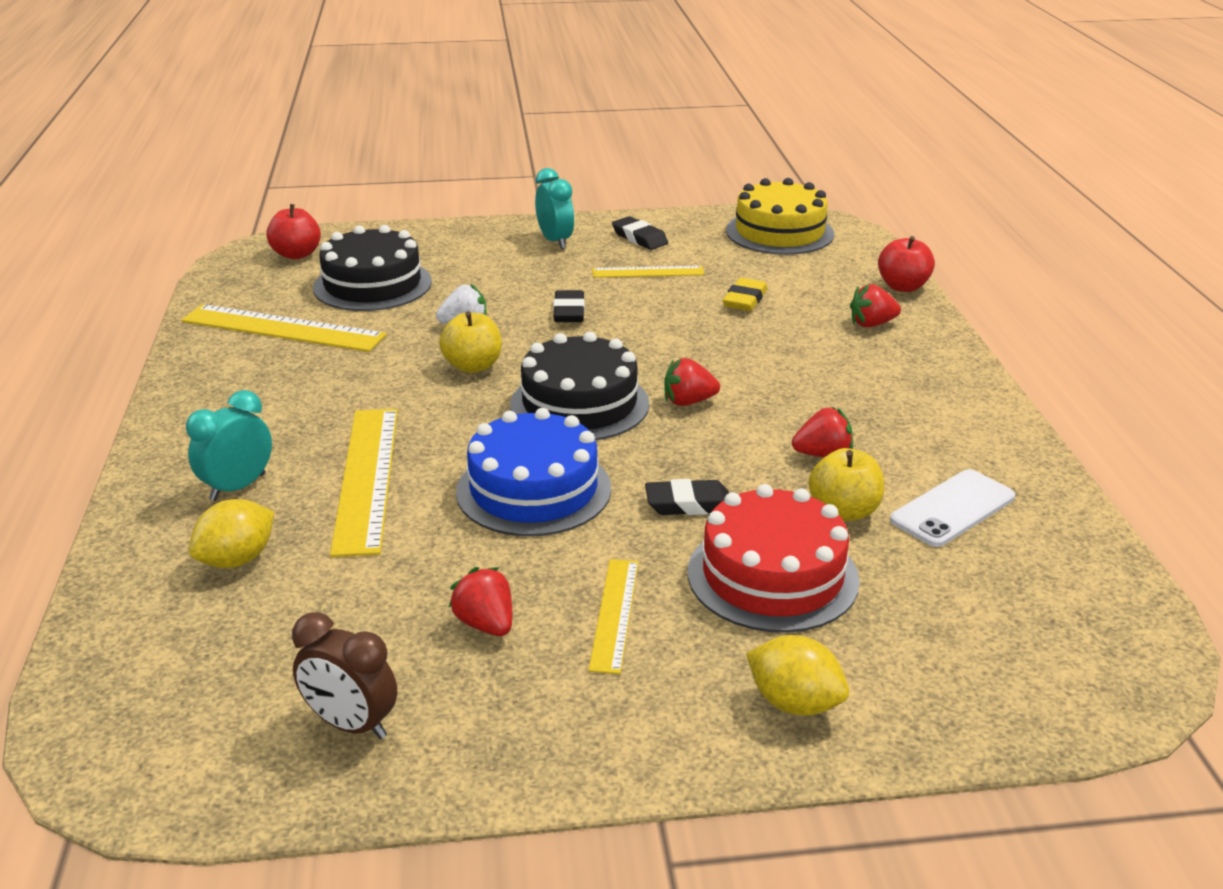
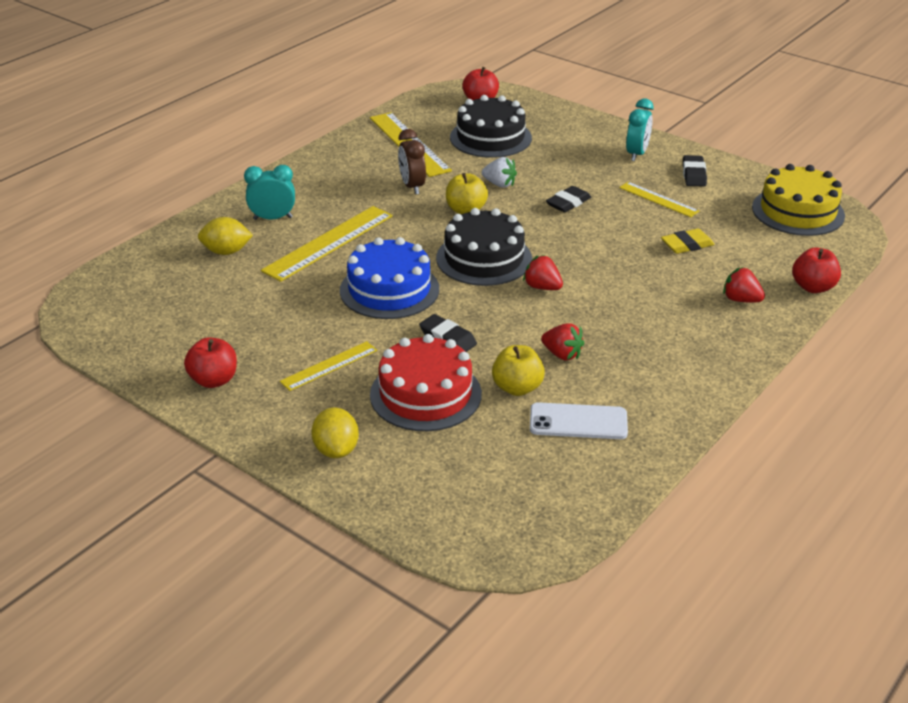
camera: 45 degrees right, 5 degrees up
brown clock [292,612,397,739] -> brown clock moved to [398,129,426,195]
red strawberry [448,567,512,636] -> none
none -> red apple [184,338,237,388]

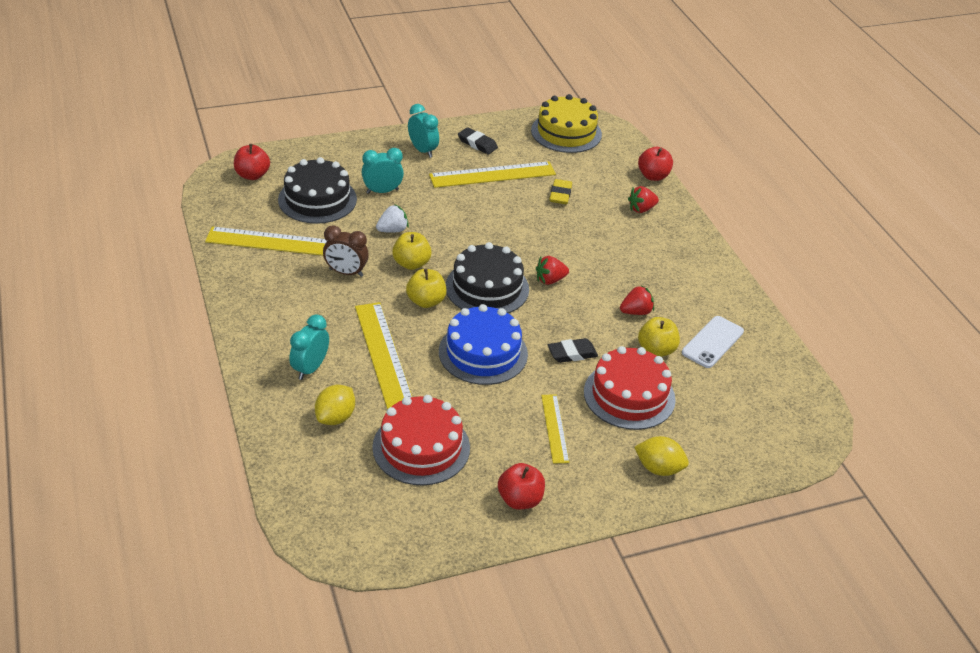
camera: 60 degrees left, 5 degrees up
black eraser [546,186,591,212] -> none
yellow ruler [619,182,699,217] -> yellow ruler [429,161,556,188], size x1.74
none -> turquoise clock [362,148,404,194]
none -> red cake [372,395,470,485]
none -> yellow apple [406,269,447,308]

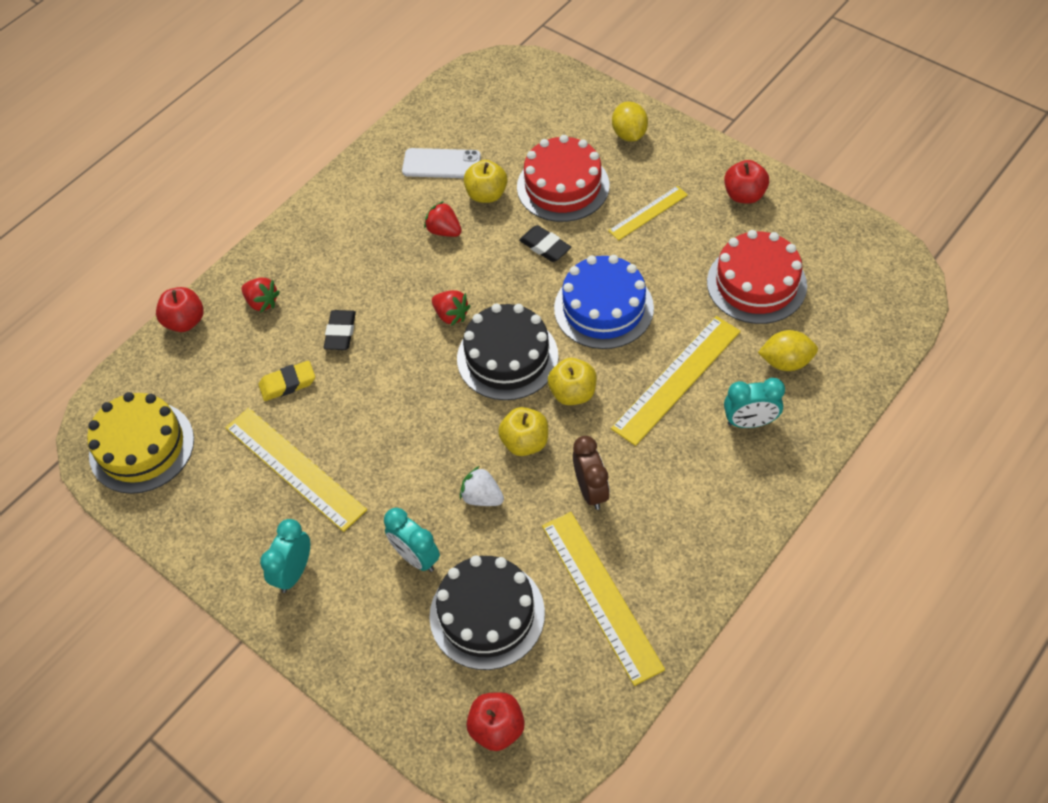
camera: 115 degrees left, 15 degrees up
black eraser [458,127,498,154] -> black eraser moved to [323,310,356,350]

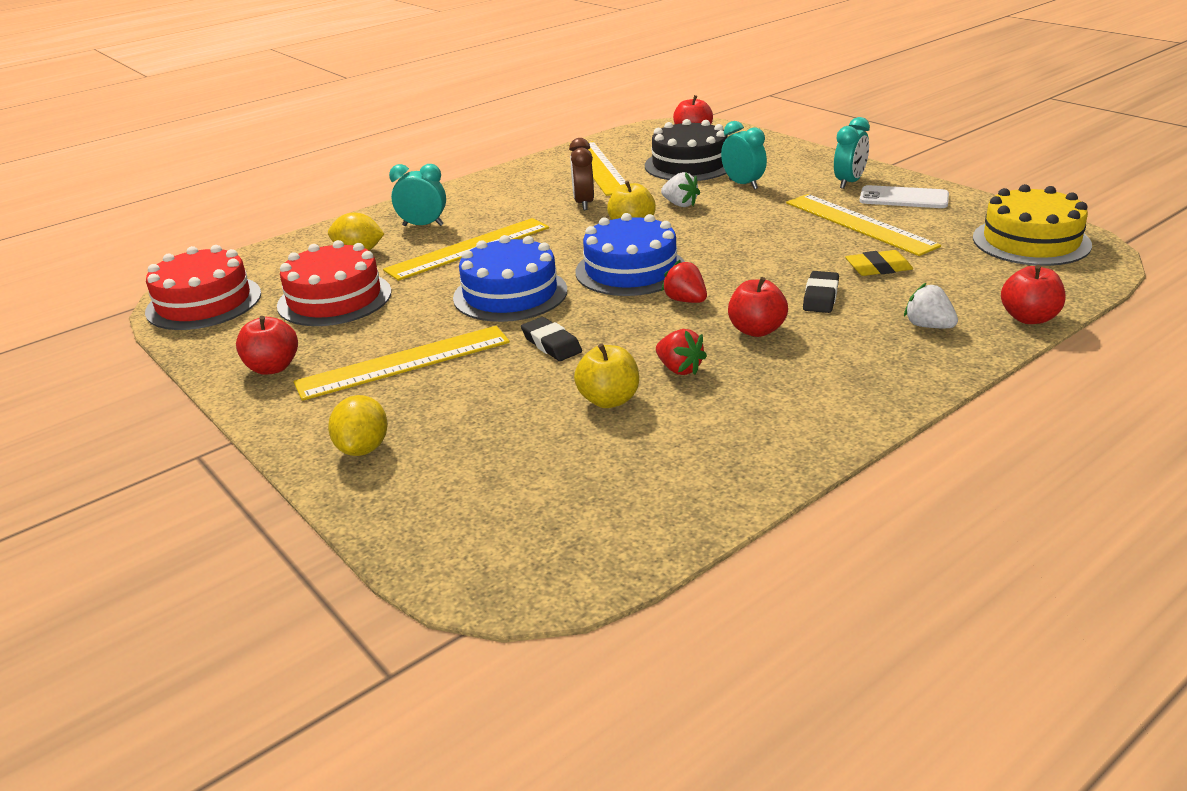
camera: 170 degrees left, 25 degrees down
red strawberry [241,278,280,313] -> white strawberry [904,283,958,328]
white phone [402,148,481,178] -> white phone moved to [860,185,949,208]
black cake [457,303,558,400] -> blue cake [575,213,685,296]
red cake [517,135,609,222] -> red cake moved to [145,245,261,330]
yellow apple [548,358,597,405] -> none
yellow ruler [608,186,688,241] -> yellow ruler [293,326,510,401], size x1.74
none -> red apple [728,277,788,337]

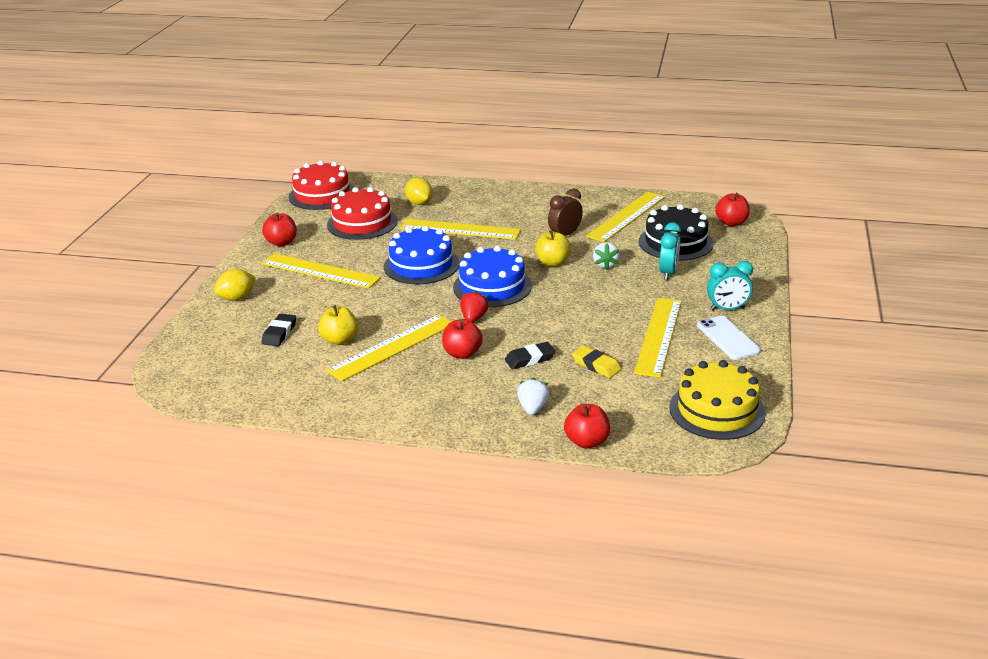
camera: 50 degrees right, 0 degrees up
turquoise clock [389,164,446,226] -> none
black eraser [521,317,582,361] -> black eraser moved to [262,314,296,346]
red strawberry [656,329,707,375] -> yellow ruler [326,315,452,381]

